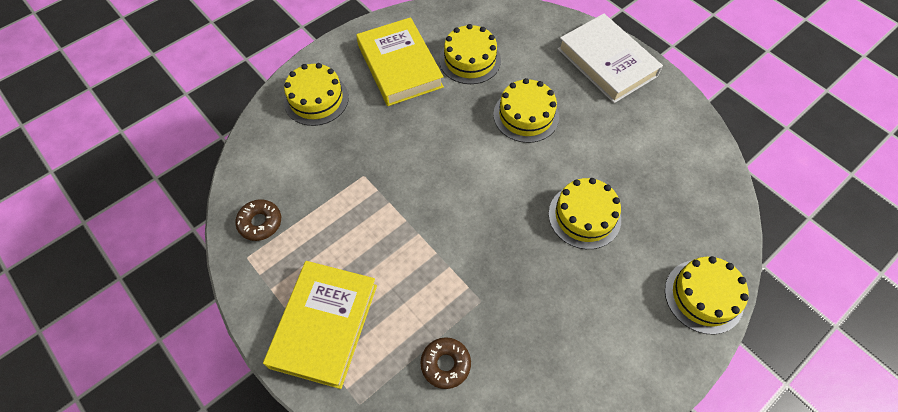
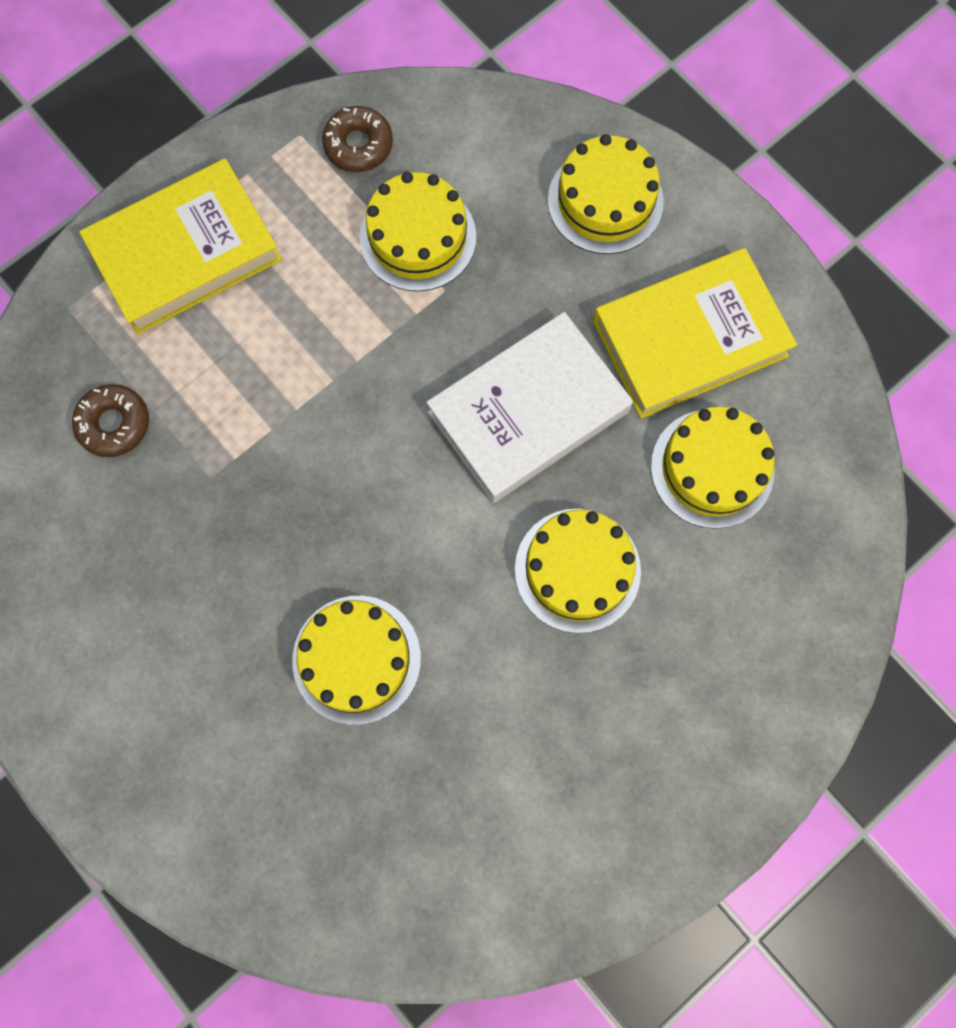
camera: 90 degrees right, 15 degrees up
yellow book [263,261,377,389] -> yellow book turned 45 degrees counterclockwise [79,158,282,334]
white book [558,14,663,103] -> white book moved to [426,312,633,503]
yellow cake [665,256,749,334] -> yellow cake moved to [359,172,476,291]

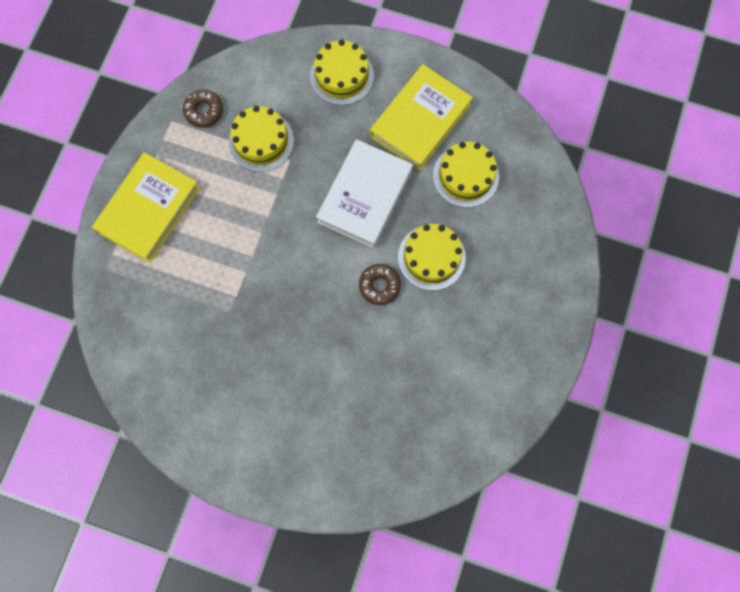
camera: 30 degrees left, 0 degrees up
brown donut [72,384,149,457] -> brown donut moved to [359,264,401,305]
yellow cake [292,596,421,725] -> none

